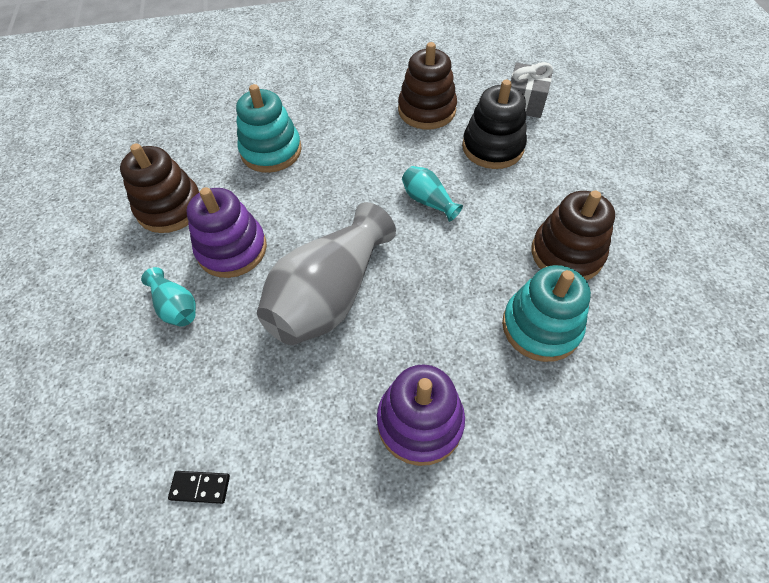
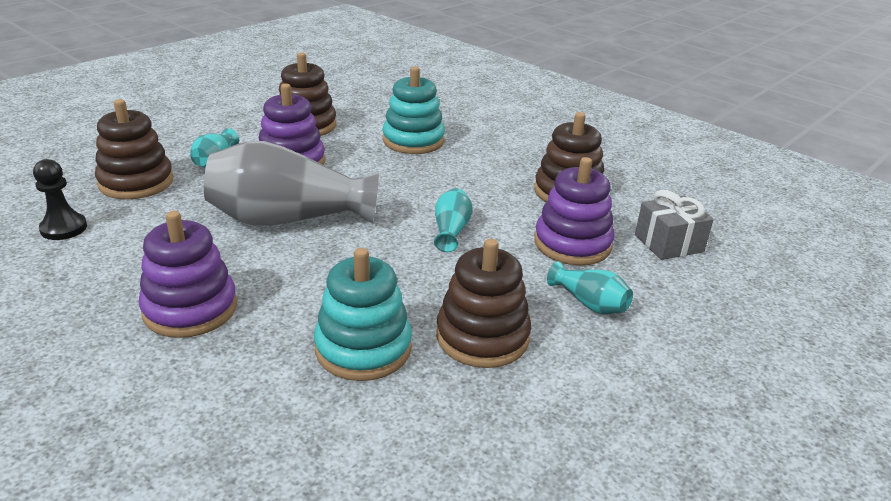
camera: 50 degrees right, 25 degrees down
black domino [168,471,230,504] -> black pawn [33,159,87,240]
black stacking toy [462,80,527,169] -> purple stacking toy [534,157,614,265]
none -> brown stacking toy [95,99,174,200]
none -> turquoise vase [547,261,633,315]

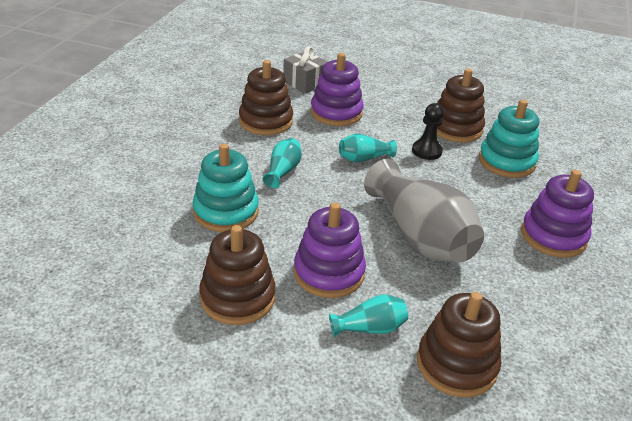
camera: 115 degrees left, 5 degrees up
black pawn [33,159,87,240] -> black pawn moved to [412,103,444,160]
turquoise vase [547,261,633,315] -> turquoise vase moved to [263,138,302,188]

